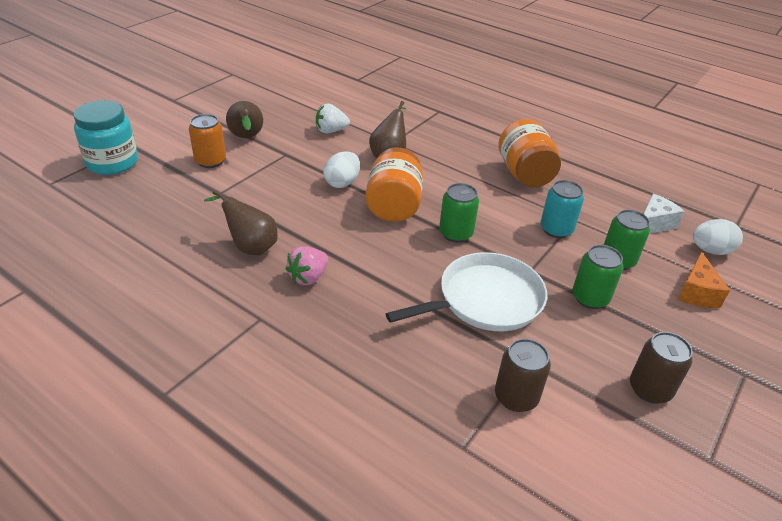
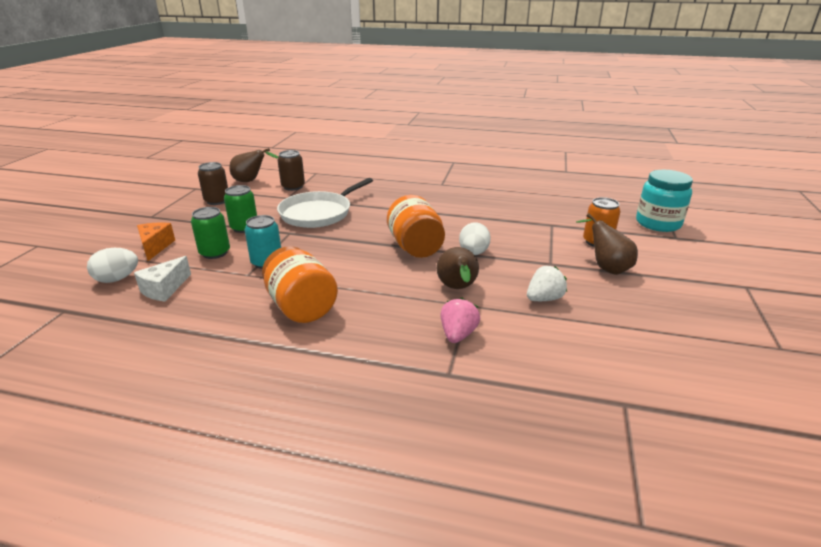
camera: 160 degrees right, 10 degrees down
brown pear [204,190,278,255] -> brown pear moved to [229,148,278,182]
pink strawberry [285,246,328,285] -> pink strawberry moved to [441,298,480,343]
green can [439,183,479,243] -> none

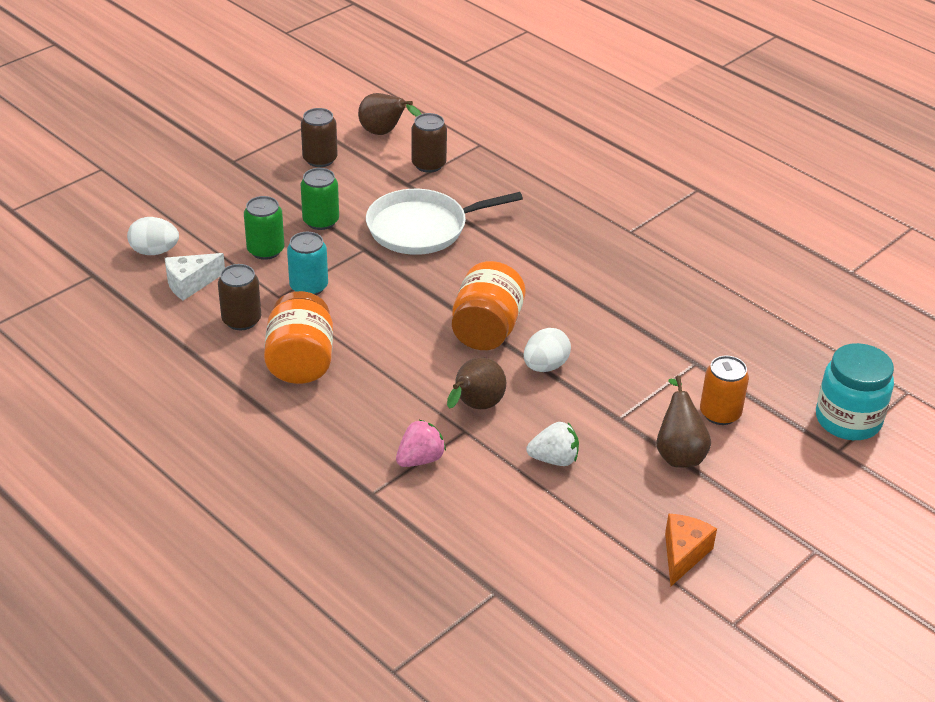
camera: 30 degrees right, 10 degrees up
orange cheese [137,223,175,261] -> orange cheese moved to [665,514,717,586]
none -> brown can [218,264,261,330]

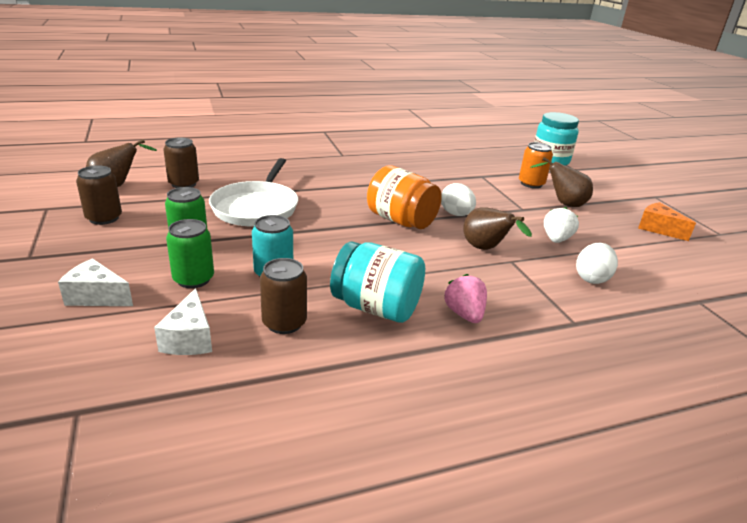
camera: 65 degrees left, 10 degrees down
white egg [127,217,179,255] -> white egg moved to [576,243,618,284]
orange jar [264,291,333,384] -> turquoise jar [330,241,425,323]
pink strawberry [396,420,446,467] -> pink strawberry moved to [444,274,487,323]
none -> white cheese [58,258,133,306]

